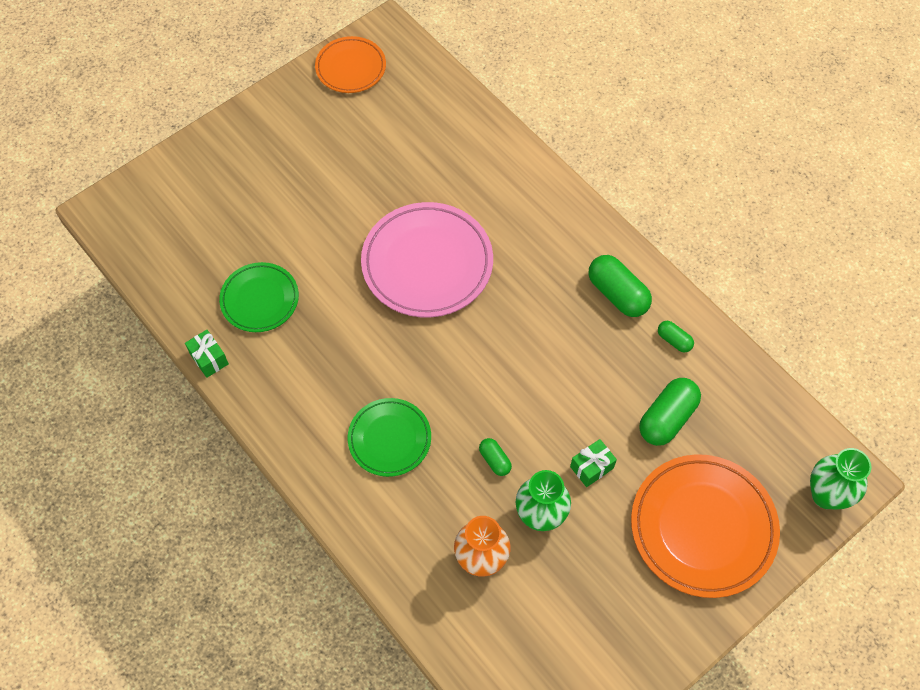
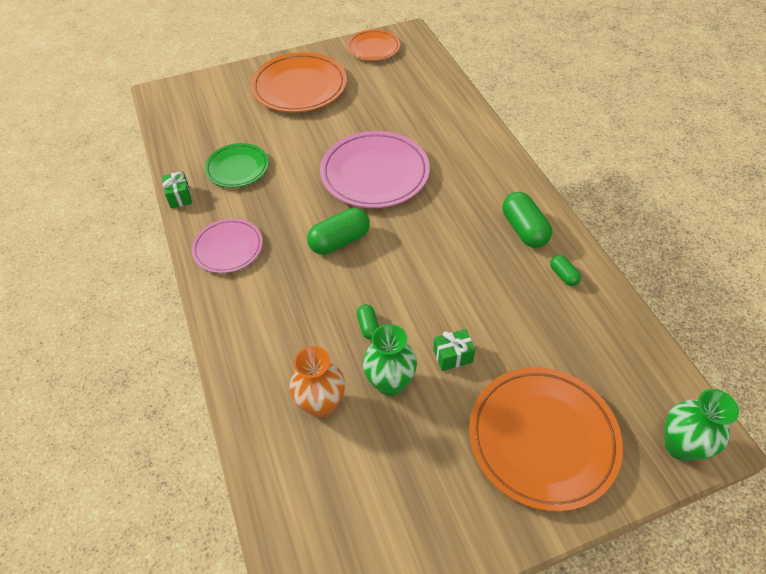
camera: 20 degrees right, 10 degrees down
green plate [348,398,431,477] -> none
green capsule [639,378,701,446] -> green capsule moved to [307,208,370,254]
none -> pink plate [191,218,263,273]
none -> orange plate [250,52,347,113]

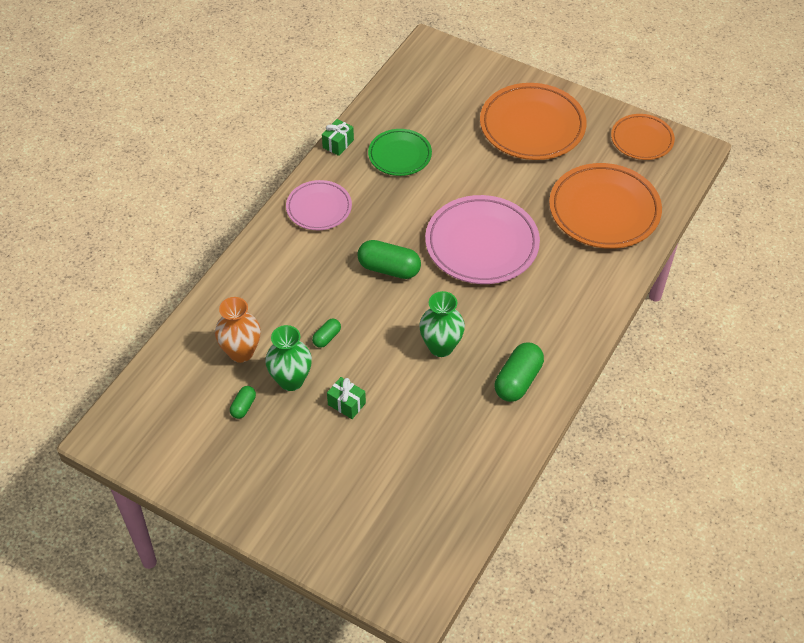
camera: 50 degrees right, 0 degrees up
orange plate [469,367,623,512] -> orange plate moved to [549,163,662,249]
green capsule [550,255,581,286] -> green capsule moved to [230,386,256,419]
green vase [664,389,739,461] -> green vase moved to [419,291,465,357]

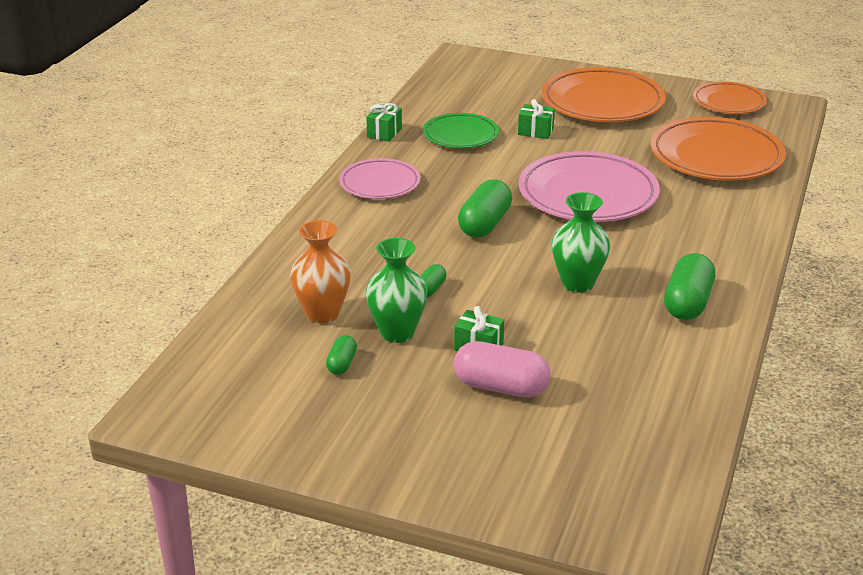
camera: 10 degrees left, 20 degrees down
green capsule [357,240,421,279] -> green capsule turned 75 degrees counterclockwise [458,179,512,238]
none -> pink capsule [454,341,551,398]
none -> green gift [518,99,555,139]

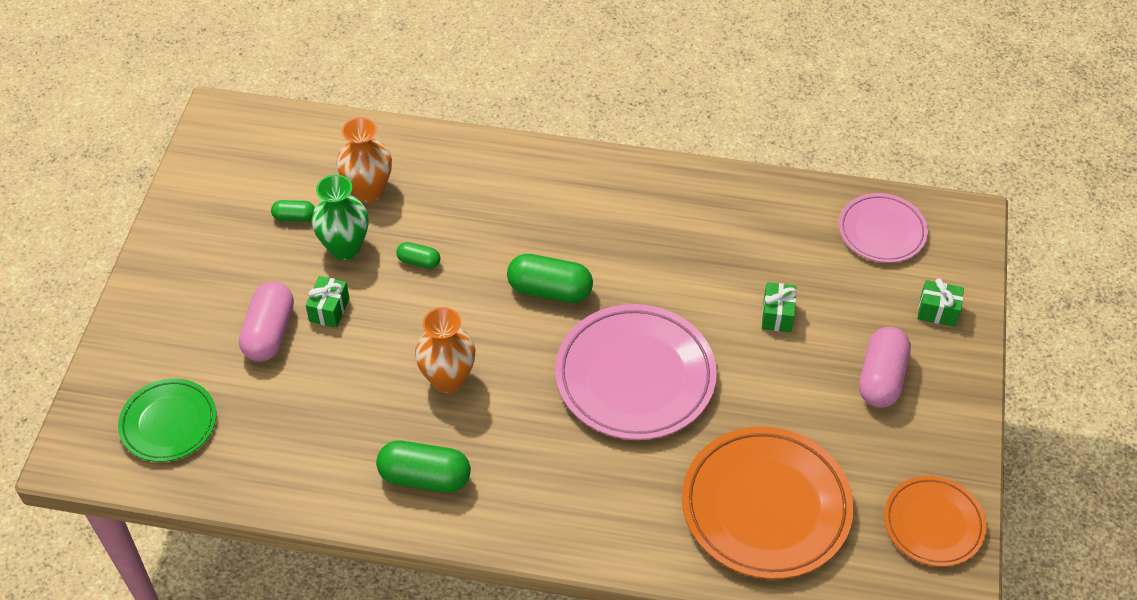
camera: 80 degrees right, 20 degrees up
pink plate [339,158,421,199] -> pink plate moved to [839,193,928,263]
green gift [366,103,402,142] -> green gift moved to [917,278,964,327]
green plate [423,113,499,148] -> green plate moved to [118,378,216,462]
orange plate [542,67,666,122] -> pink capsule [859,327,911,408]
green vase [552,192,610,293] -> orange vase [415,307,475,393]

